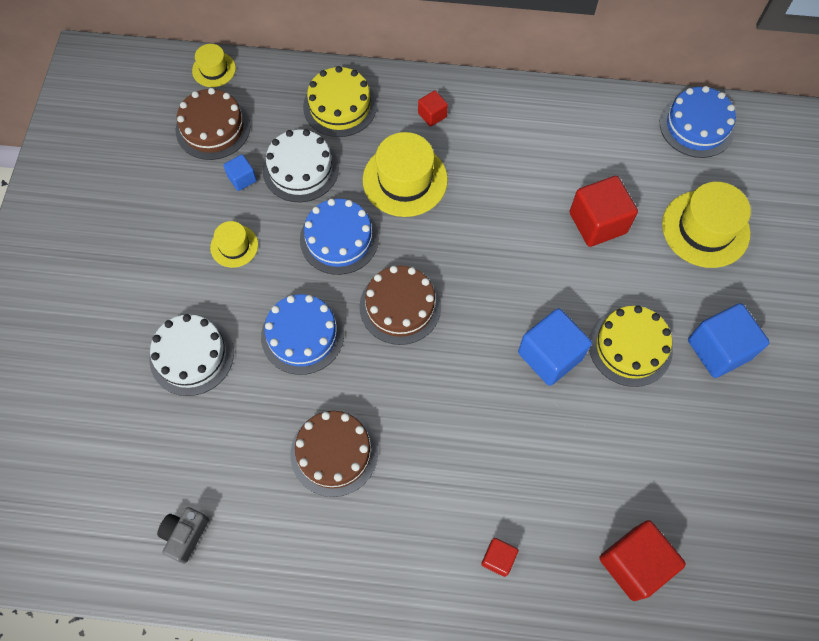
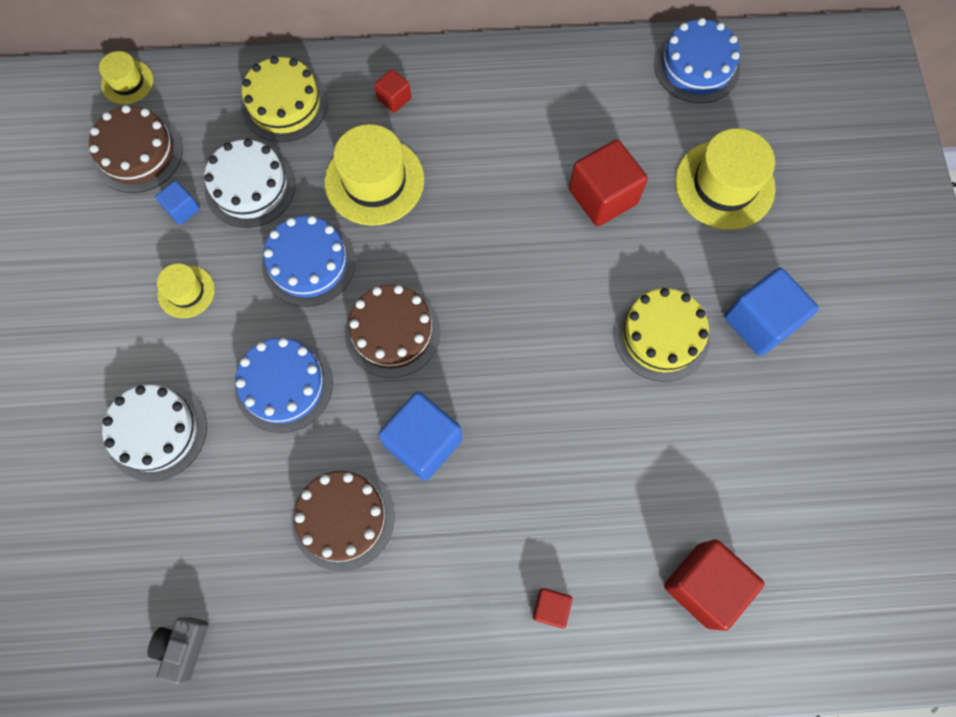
camera: 10 degrees left, 5 degrees up
blue cube [518,308,592,386] -> blue cube moved to [378,392,462,481]

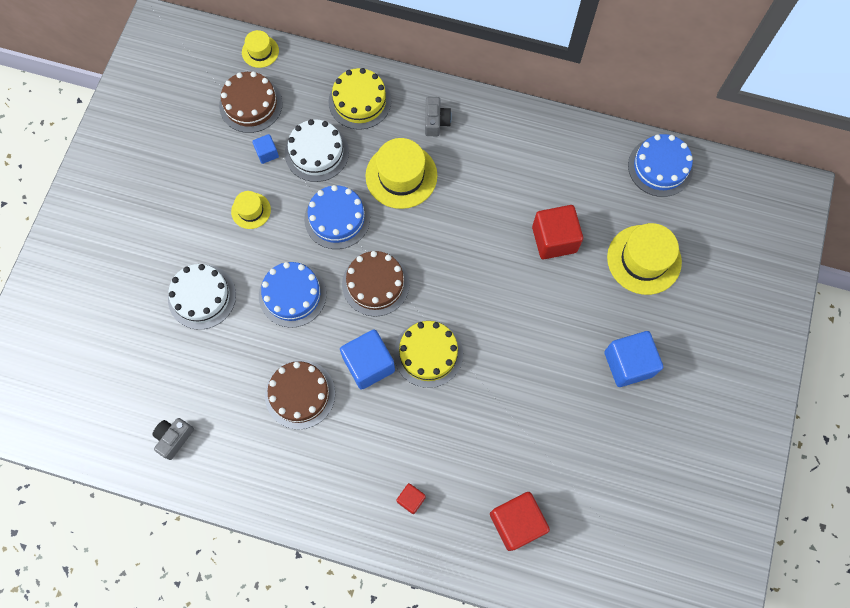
camera: 20 degrees right, 0 degrees up
red cube [374,69,411,113] -> grey camera [425,97,452,136]
yellow cake [614,288,710,382] -> yellow cake moved to [394,320,463,388]

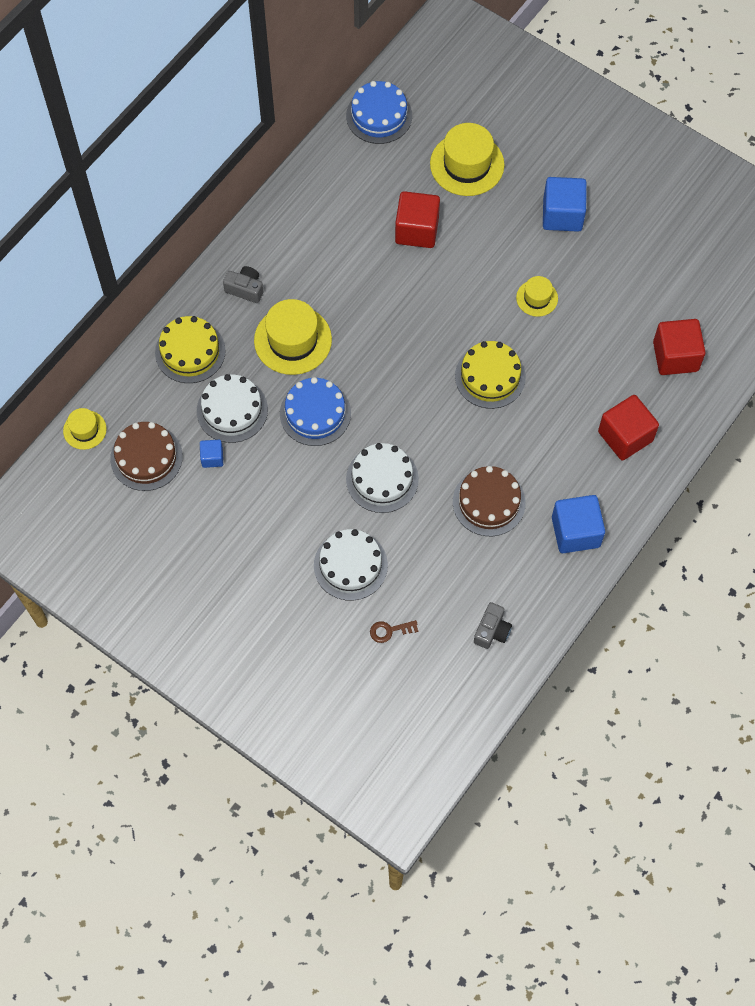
camera: 70 degrees left, 5 degrees down
grey camera [152,418,194,460] -> grey camera turned 120 degrees counterclockwise [474,602,512,649]
yellow hat [231,191,271,229] -> yellow hat moved to [516,276,558,317]
blue cake [259,262,327,328] -> white cake [346,443,419,513]
blue cube [340,329,395,390] -> blue cube moved to [552,495,605,553]
brown cake [342,251,410,317] -> none
red cube [396,483,426,514] -> red cube [598,395,659,460], size x1.96
none -> brown key [370,620,418,643]

